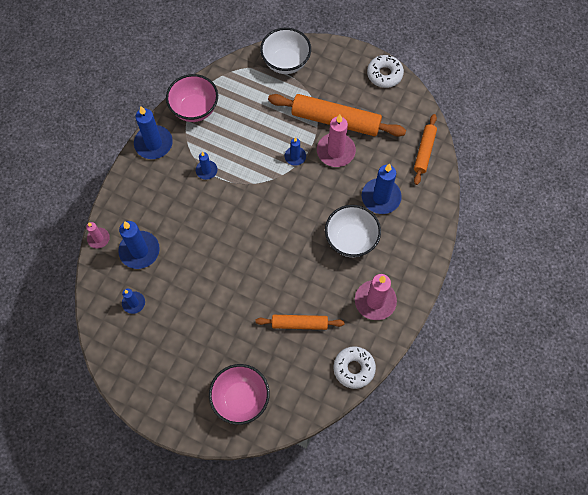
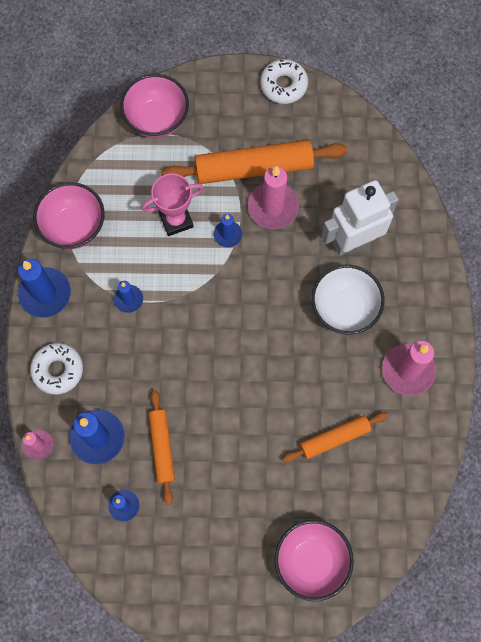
camera: 25 degrees left, 5 degrees up
white bowl [260,28,311,74] -> pink bowl [120,74,189,138]
white donut [333,347,376,389] -> white donut moved to [30,343,83,395]
blue candle [362,164,402,214] -> white robot [322,180,398,256]
orange rolling pin [414,114,437,185] -> orange rolling pin moved to [149,390,175,505]
none -> pink trophy [142,173,203,236]

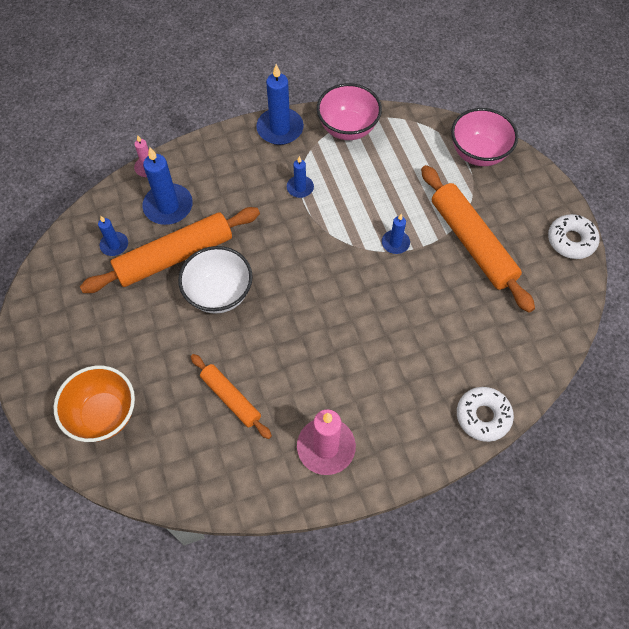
camera: 70 degrees right, 10 degrees down
white donut [30,343,83,395] -> white donut moved to [457,387,514,442]
pink trophy [142,173,203,236] -> none
orange rolling pin [149,390,175,505] -> orange rolling pin [80,207,260,293], size x1.76
pink candle [248,166,299,229] -> none
pink bowl [274,520,354,601] -> orange bowl [54,366,135,442]
white bowl [311,265,385,334] -> white bowl moved to [178,246,253,314]
white robot [322,180,398,256] -> none

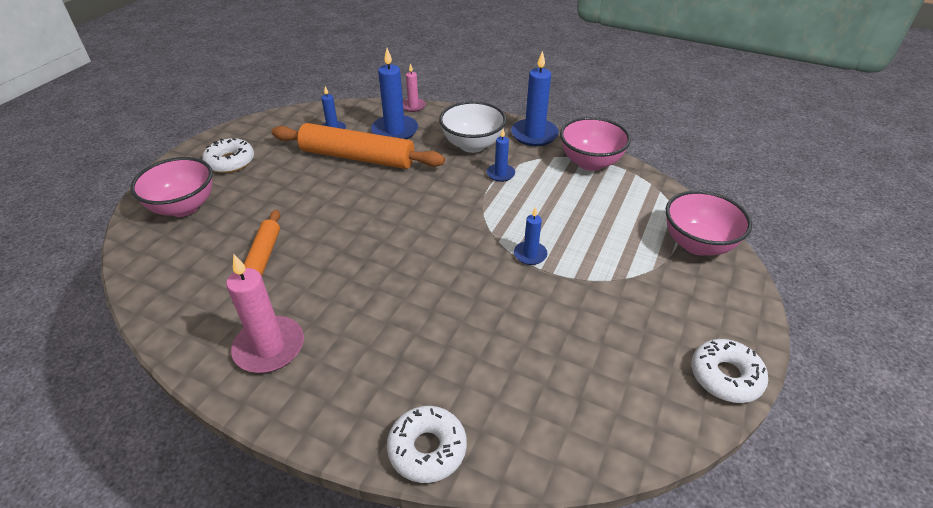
camera: 45 degrees right, 20 degrees down
orange bowl [54,366,135,442] -> pink bowl [130,157,213,217]
white bowl [178,246,253,314] -> white bowl moved to [439,101,506,153]
orange rolling pin [421,165,535,313] -> none
none -> white donut [202,138,254,173]

